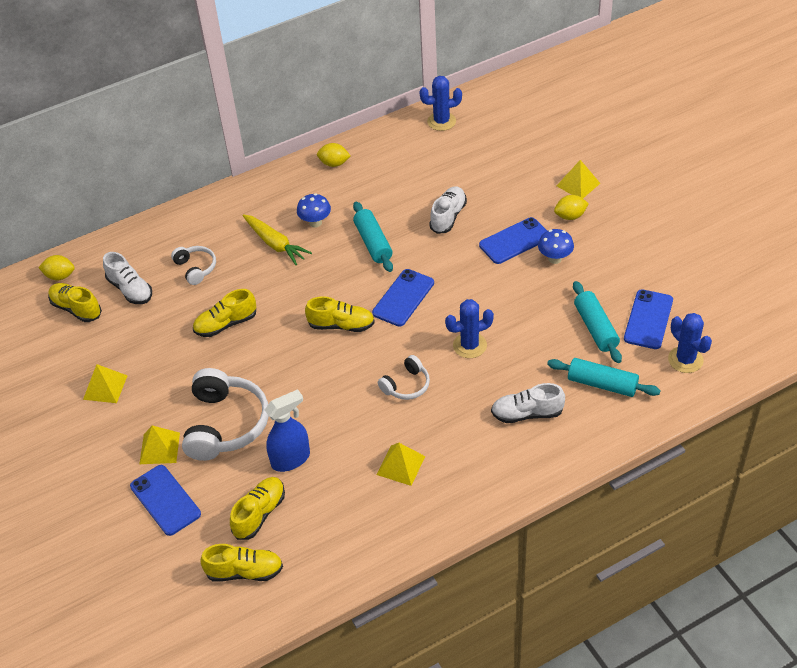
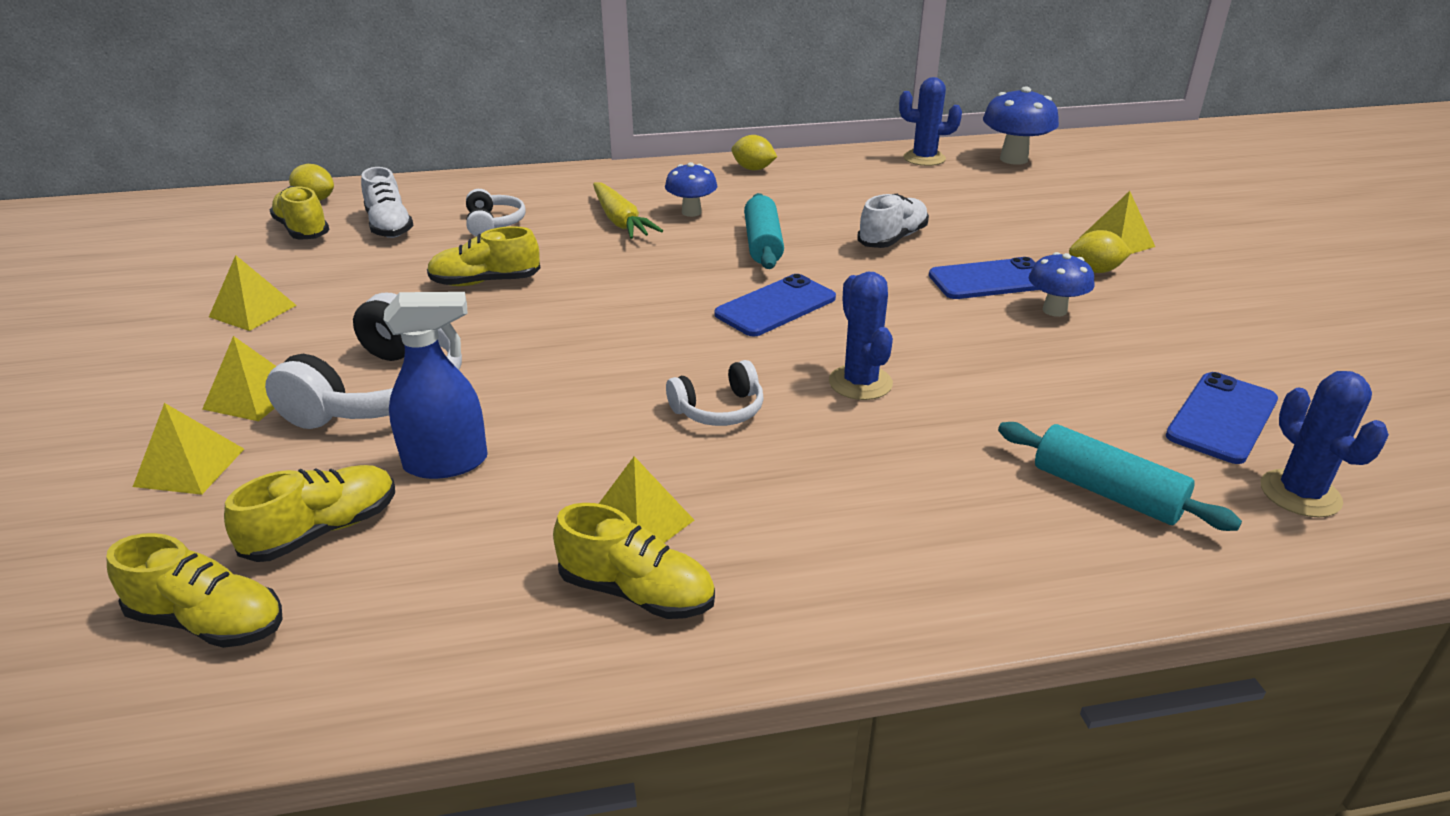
camera: 15 degrees right, 15 degrees down
blue phone [130,465,201,536] -> yellow pyramid [133,403,244,495]
yellow shoe [305,296,375,332] -> yellow shoe moved to [553,503,715,619]
blue cactus [445,299,494,358] -> blue cactus turned 75 degrees clockwise [829,271,893,400]
white shoe [491,383,565,423] -> none
turquoise rolling pin [573,281,622,363] -> none
none -> blue mushroom [983,86,1059,165]

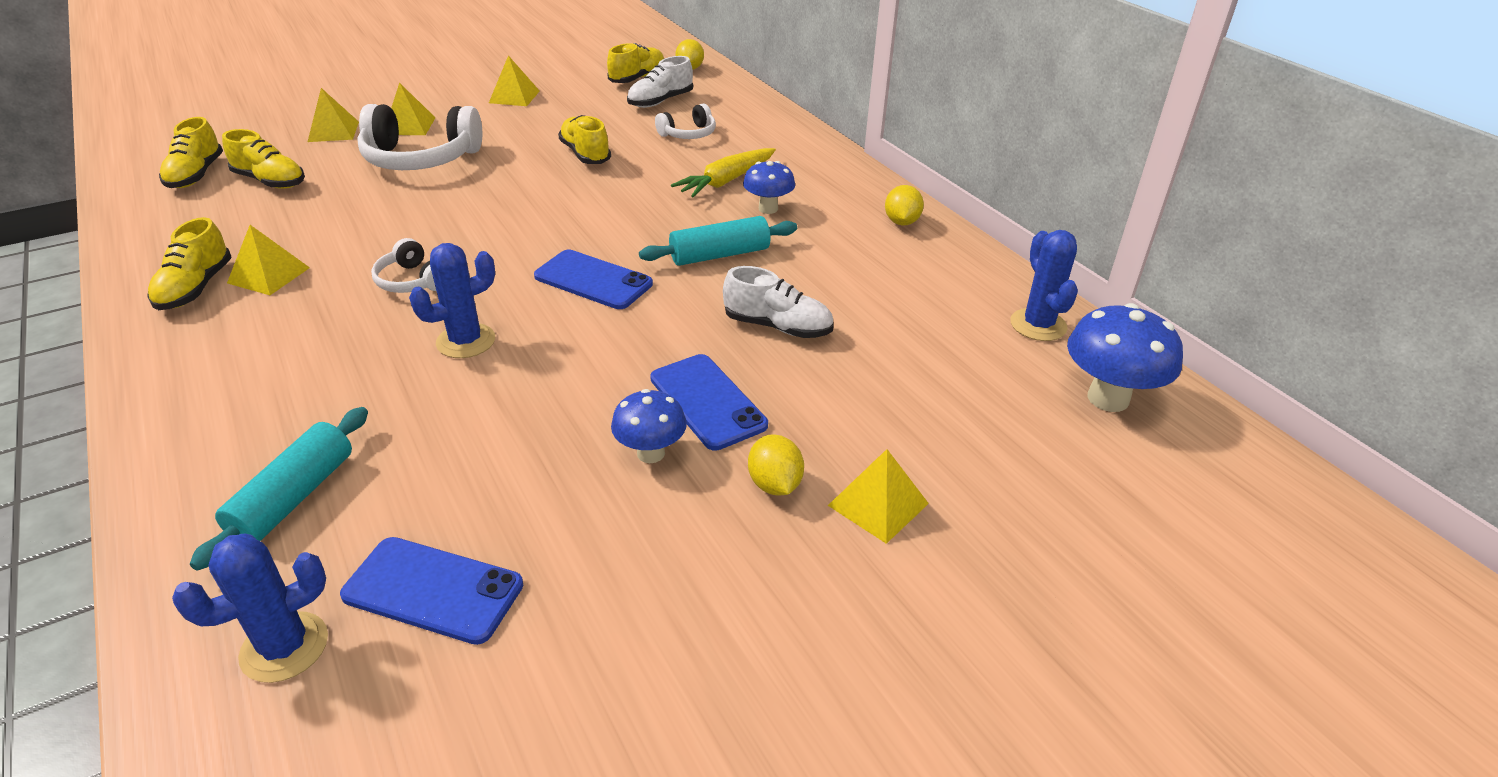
camera: 70 degrees right, 5 degrees up
blue spray bottle [384,292,488,479] -> none

